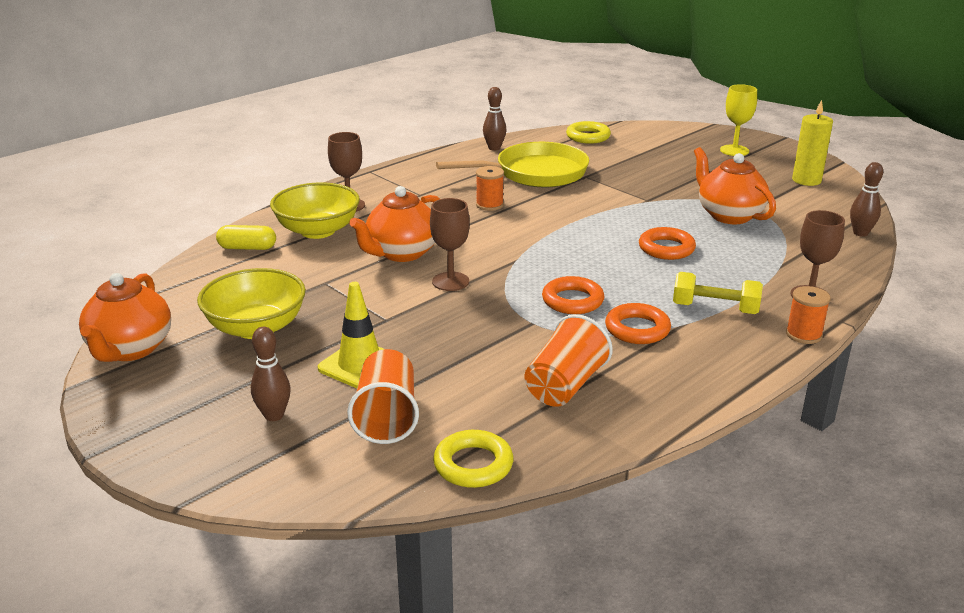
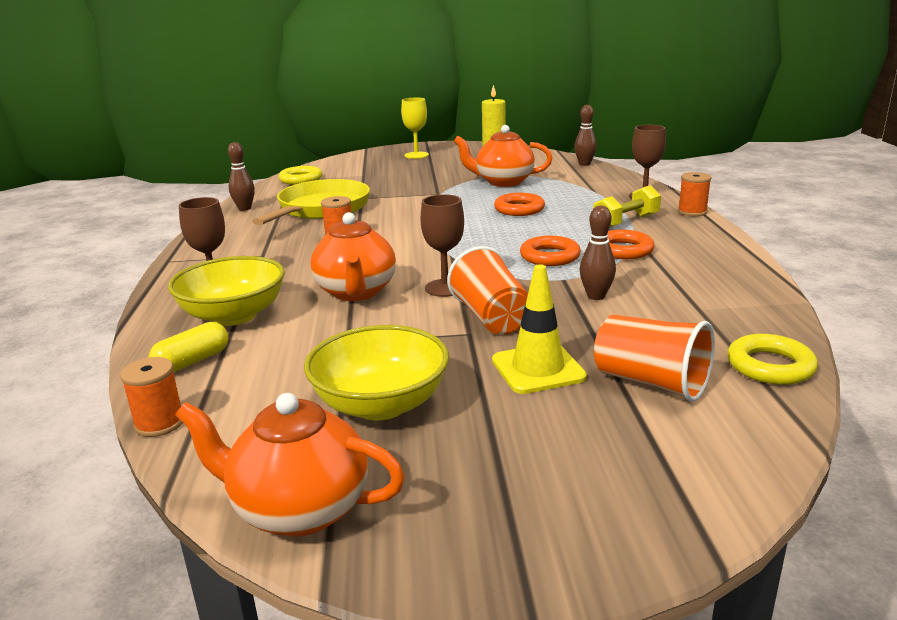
camera: 50 degrees left, 5 degrees down
orange teapot [79,273,171,362] -> orange teapot turned 150 degrees clockwise [175,393,405,537]
brown bowling pin [251,327,291,421] -> brown bowling pin moved to [580,206,616,300]
orange cup [525,314,613,407] -> orange cup moved to [447,246,528,335]
none -> orange spool [120,357,183,437]

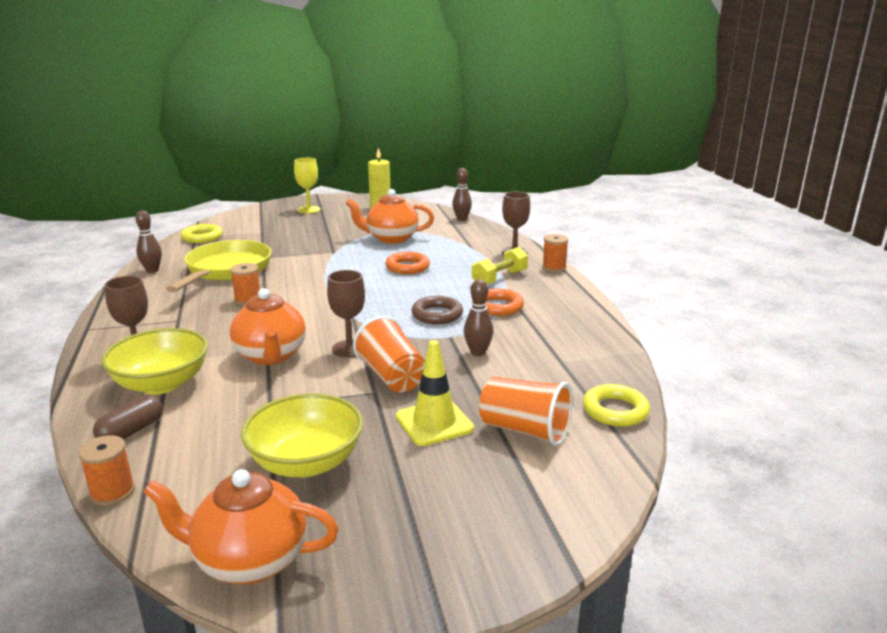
camera: 10 degrees left, 0 degrees up
yellow capsule [149,322,229,372] -> brown capsule [93,395,163,439]
orange ring [520,236,581,266] -> brown ring [412,296,463,324]

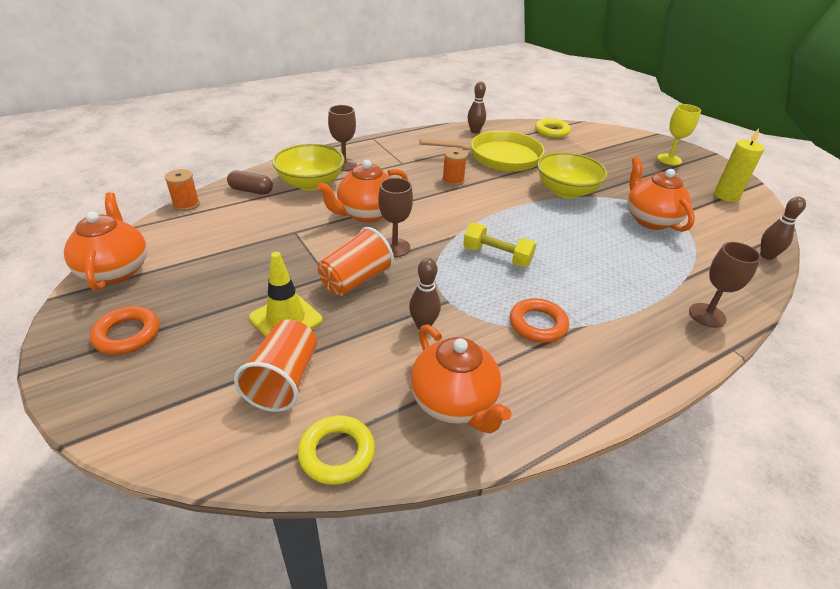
camera: 70 degrees right, 15 degrees up
yellow bowl [241,393,363,478] -> yellow bowl moved to [537,152,608,199]
orange ring [385,252,430,274] -> orange ring moved to [90,306,160,355]
brown ring [412,296,463,324] -> none
yellow dumbbell [472,247,528,284] -> yellow dumbbell moved to [463,223,536,267]
orange spool [542,234,569,272] -> none
none -> orange teapot [410,324,512,433]

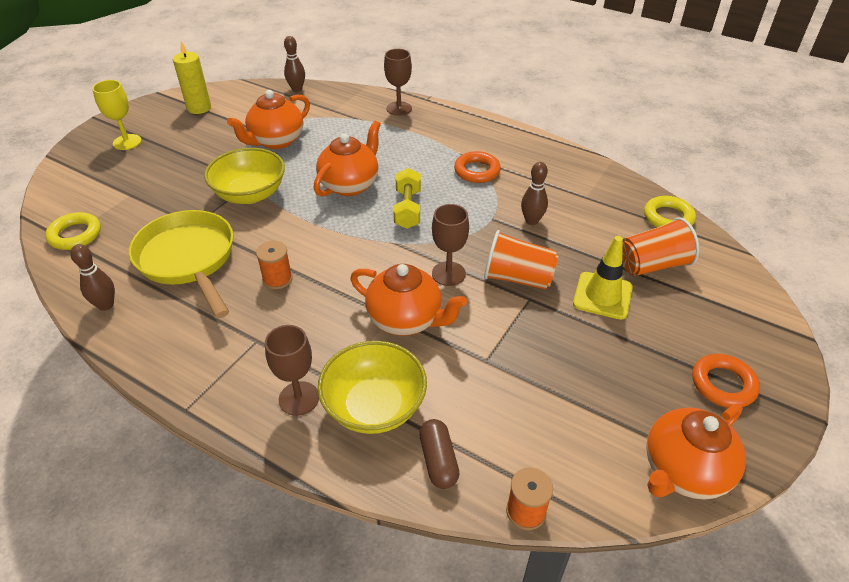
camera: 115 degrees left, 5 degrees up
orange teapot [410,324,512,433] -> orange teapot moved to [313,121,381,197]

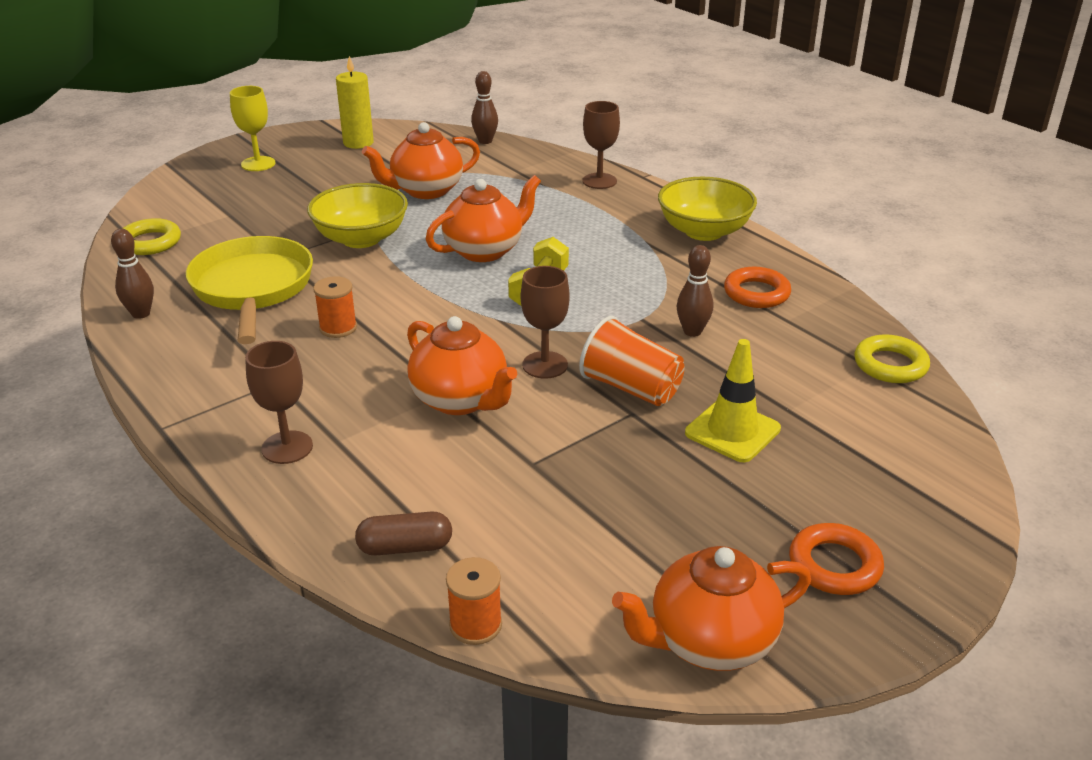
camera: 20 degrees right, 10 degrees down
yellow bowl [318,341,427,434] -> yellow bowl moved to [658,177,757,241]
brown capsule [419,419,459,489] -> brown capsule turned 75 degrees clockwise [355,511,452,555]
orange ring [454,151,501,183] -> orange ring moved to [724,267,791,308]
orange cup [622,217,699,276] -> none

